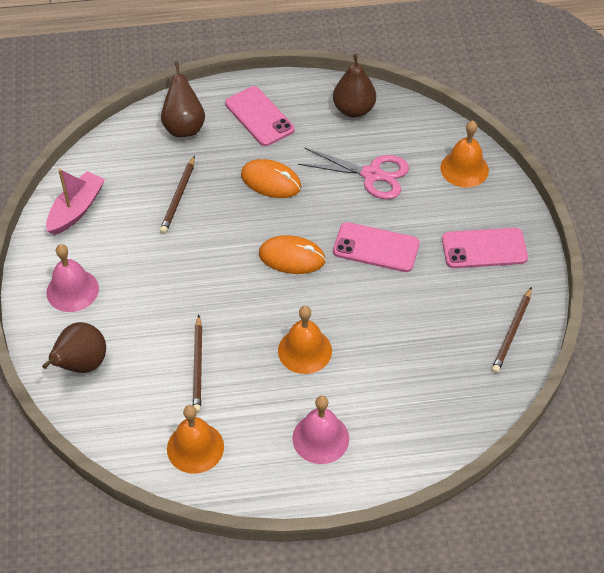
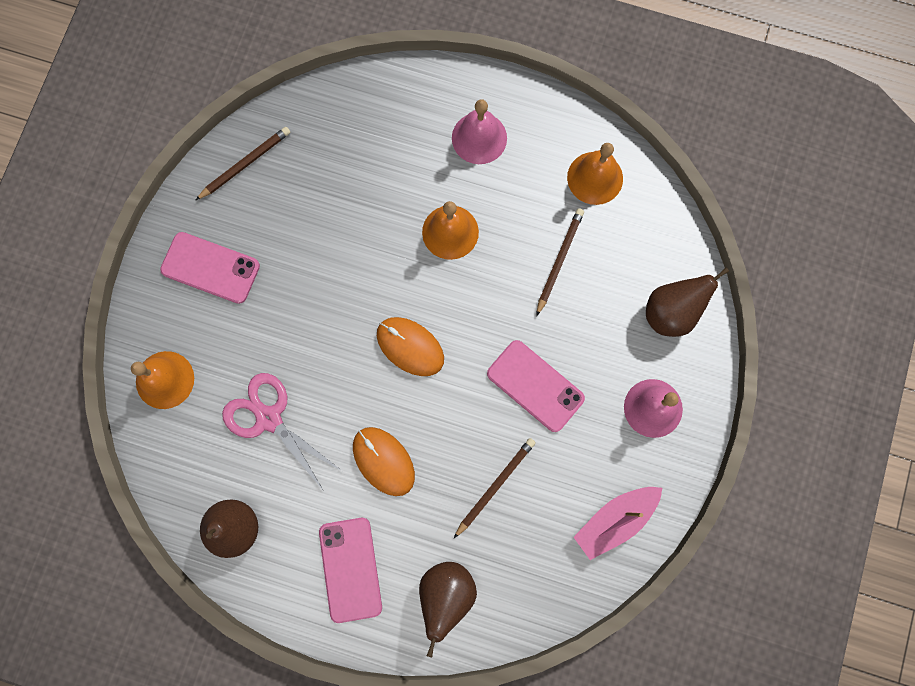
camera: 155 degrees left, 25 degrees up
pink phone [333,222,420,272] -> pink phone moved to [487,340,585,432]

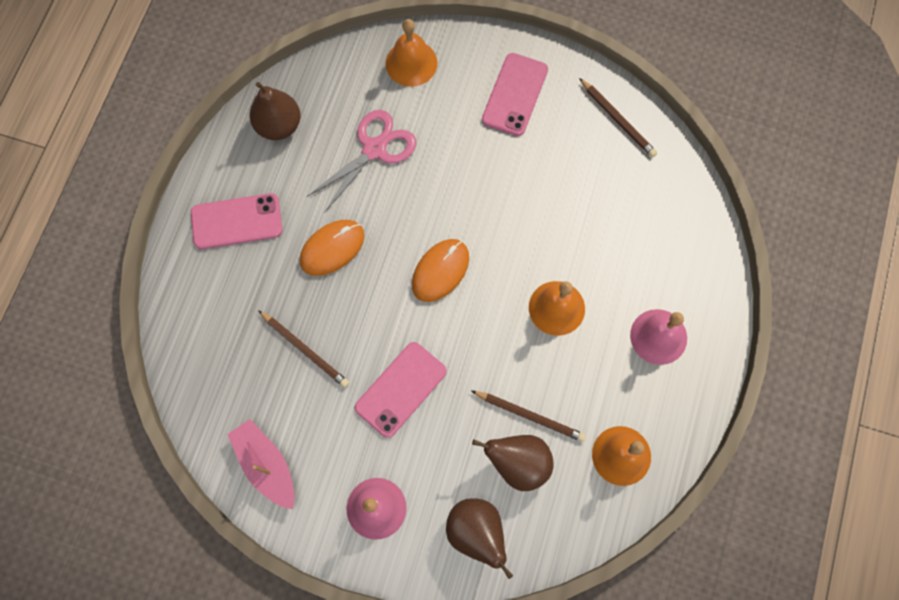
camera: 90 degrees right, 5 degrees down
brown pear [419,562,477,657] -> brown pear moved to [472,435,554,491]

